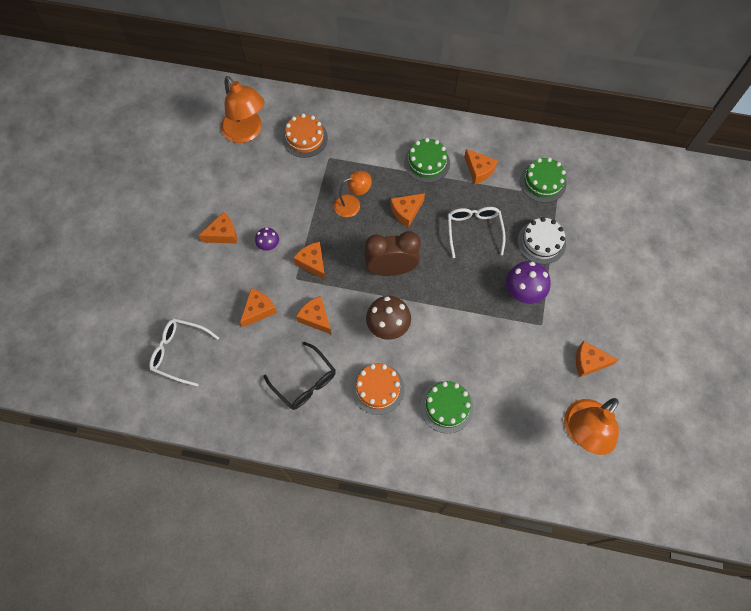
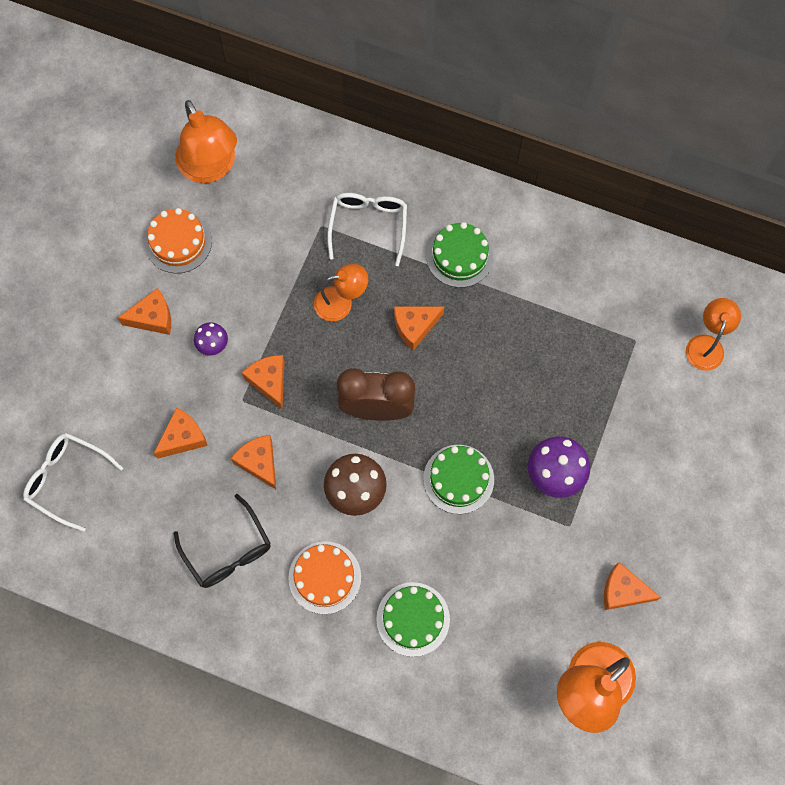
camera: 10 degrees right, 5 degrees up
orange cake [282,113,328,158] -> orange cake moved to [145,208,212,273]
white glasses [448,207,506,258] -> white glasses moved to [327,193,407,266]
orange cheese [464,149,498,185] -> none
white cake [517,217,566,264] -> none
green cake [520,157,567,203] -> green cake moved to [423,445,494,514]
none -> orange lamp [686,298,741,371]

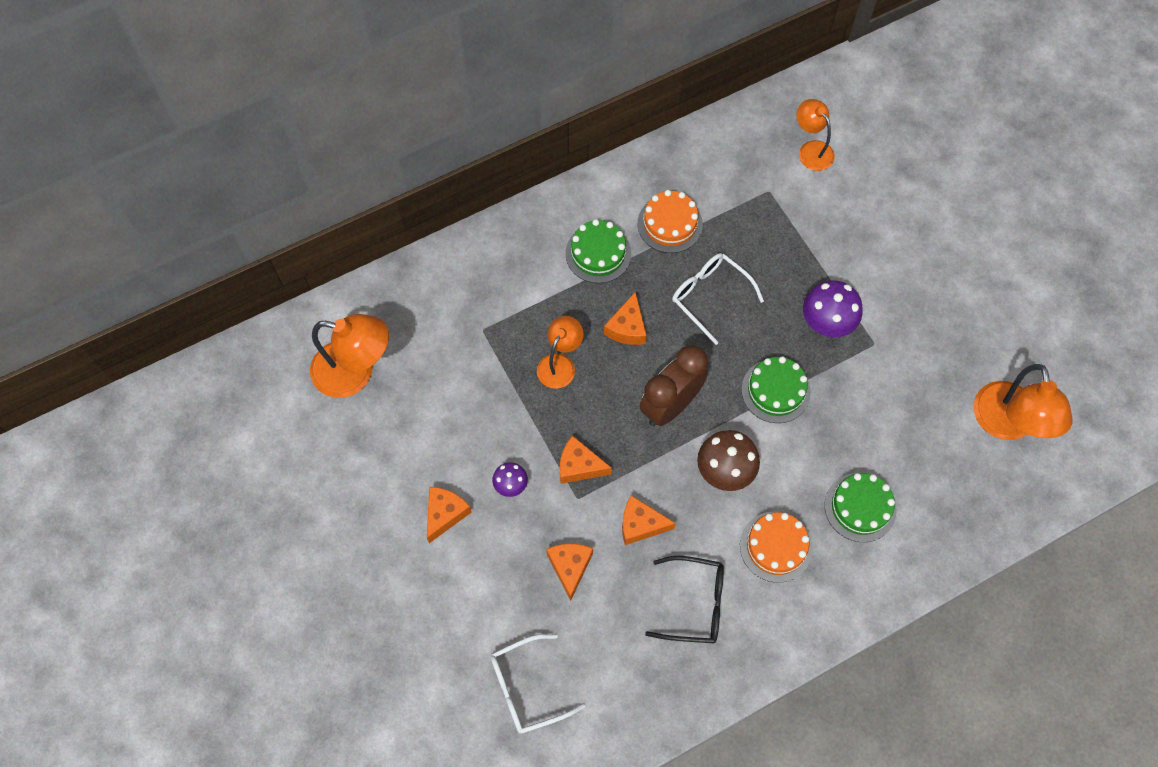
camera: 50 degrees left, 5 degrees down
orange cake [145,208,212,273] -> orange cake moved to [638,190,703,253]
white glasses [327,193,407,266] -> white glasses moved to [672,253,764,345]
orange cheese [604,562,661,610] -> none

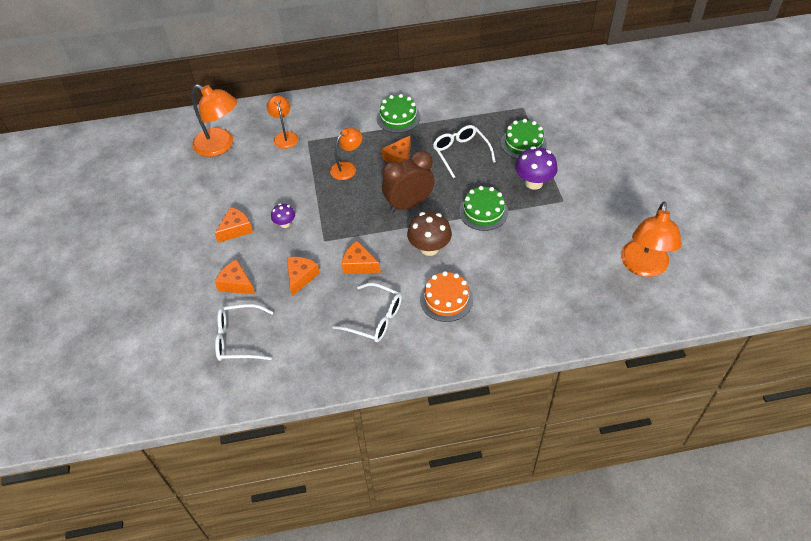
camera: 20 degrees right, 15 degrees down
orange cheese [560,435,612,484] -> orange cheese moved to [215,259,255,294]
orange cake [638,190,703,253] -> none
black glasses [645,556,724,643] -> white glasses [333,283,402,342]
orange lamp [797,99,834,171] -> orange lamp moved to [267,95,298,149]
green cake [825,473,897,542] -> green cake moved to [501,119,547,159]

